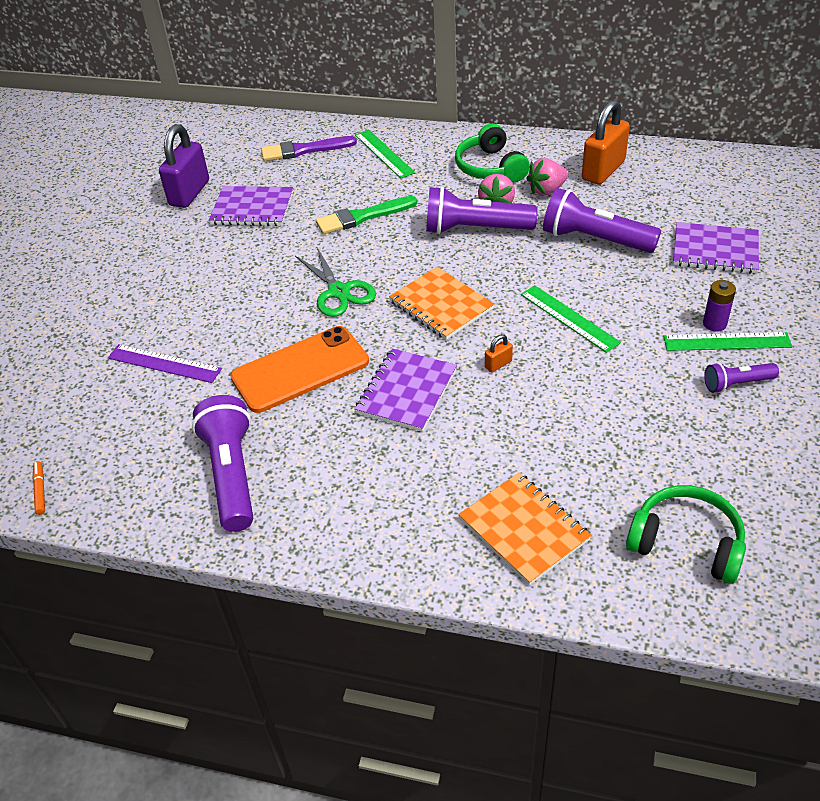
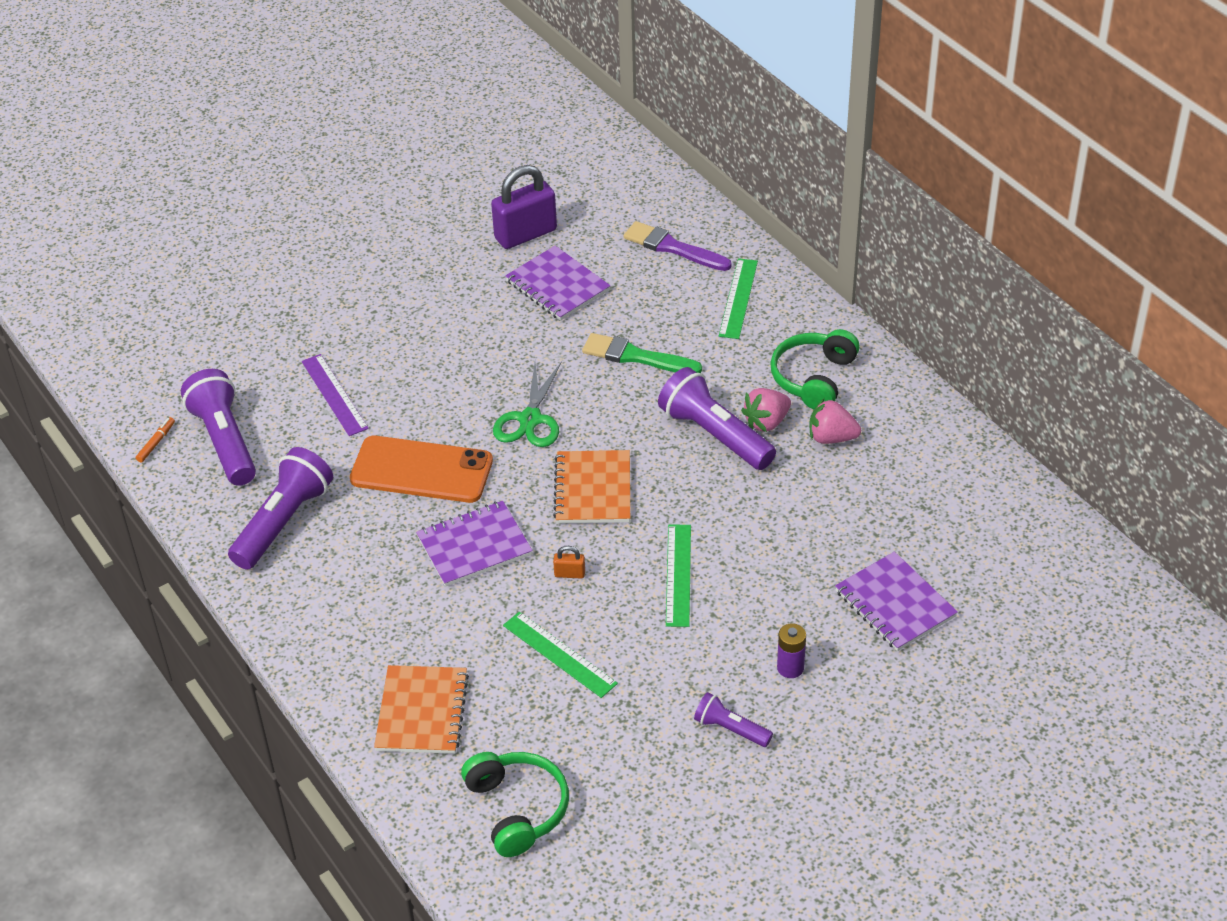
camera: 40 degrees right, 0 degrees up
purple flashlight [543,188,661,253] -> purple flashlight moved to [181,369,256,486]
orange padlock [582,100,630,184] -> none
green ruler [663,332,792,351] -> green ruler moved to [503,612,618,698]

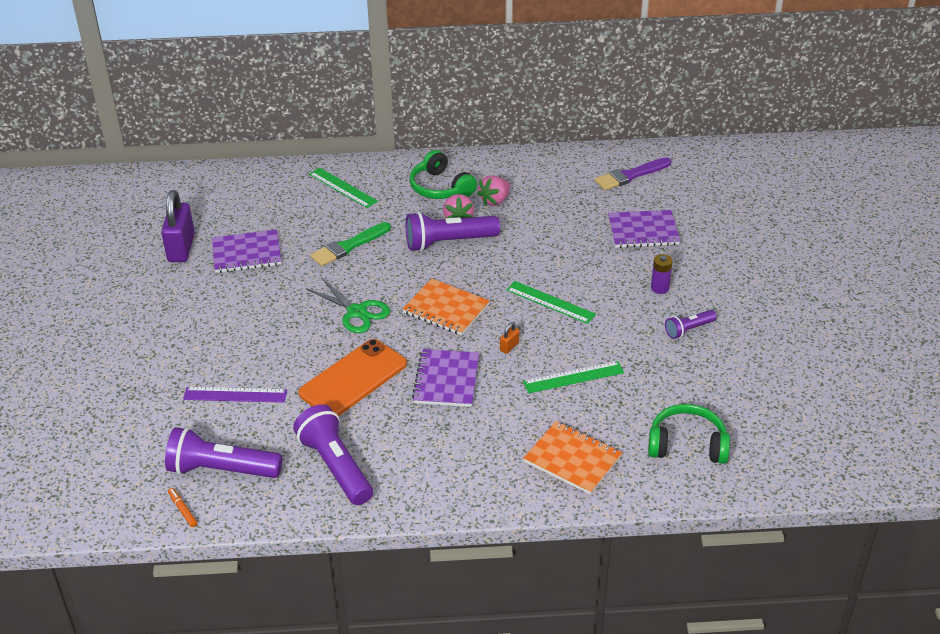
camera: 60 degrees left, 5 degrees down
purple brush [623,221,732,271] -> purple brush moved to [595,157,671,190]

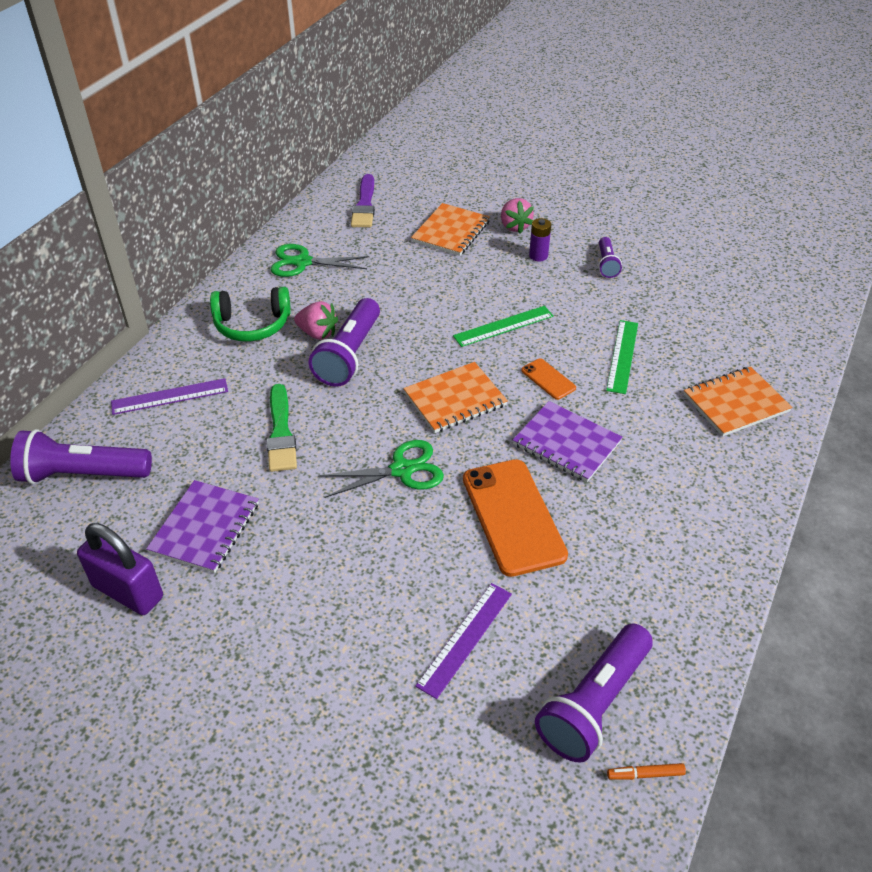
camera: 60 degrees left, 5 degrees up
purple flashlight [293,404,373,505] -> purple flashlight moved to [10,429,152,484]
green ruler [309,168,378,208] -> purple ruler [111,378,228,415]
pink strawberry [477,175,510,206] -> pink strawberry moved to [501,198,534,234]
orange padlock [500,322,519,354] -> orange phone [521,358,576,400]
purple notebook [608,210,680,248] -> orange notebook [411,203,490,256]
green headphones [648,404,730,464] -> none
none -> green scissors [270,244,369,277]

